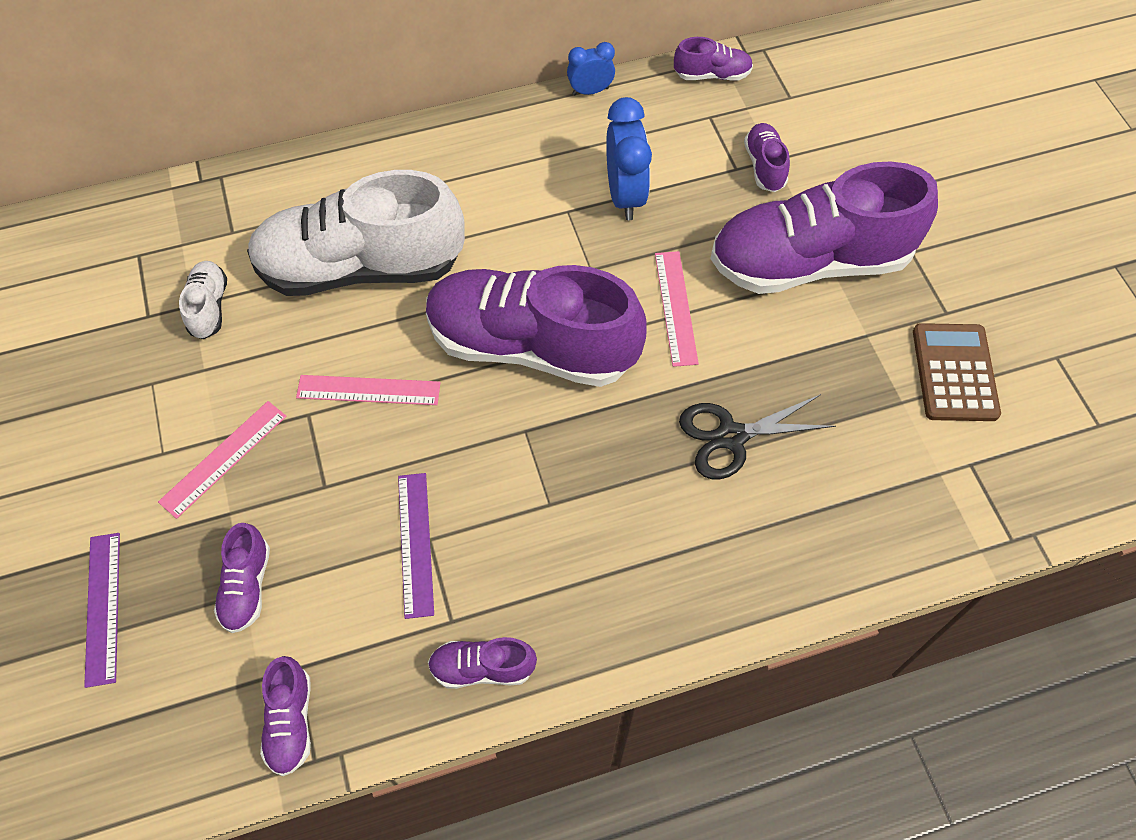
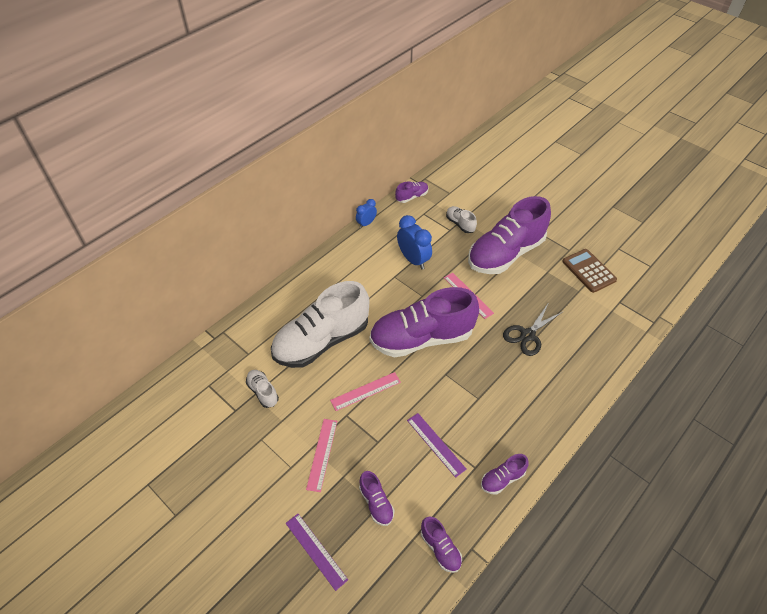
camera: 30 degrees left, 10 degrees down
purple shoe [744,123,790,192] -> white shoe [446,206,477,233]

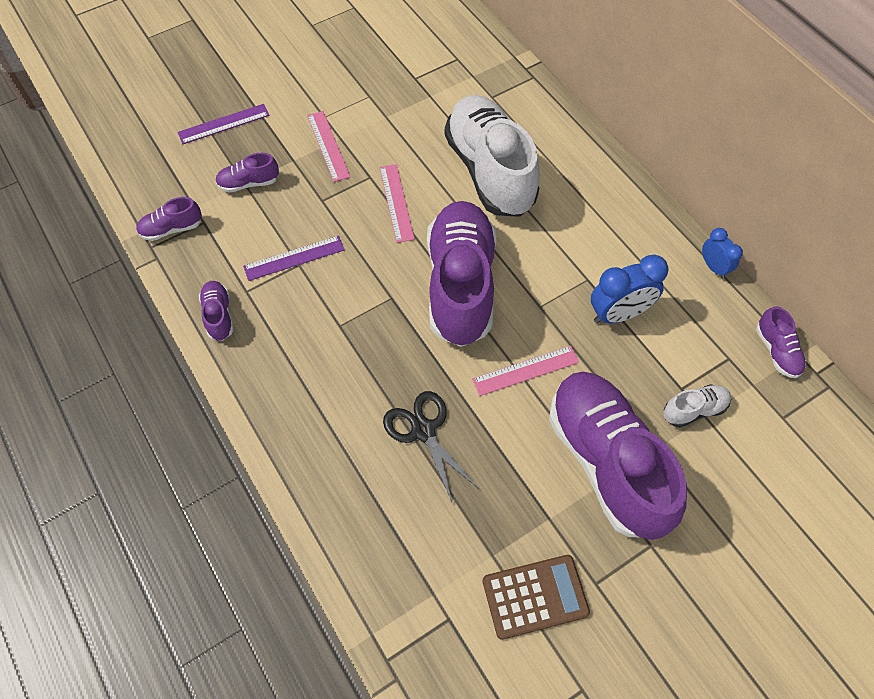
camera: 105 degrees right, 10 degrees up
white shoe [246,370,279,408] -> none
pink ruler [306,419,337,492] -> pink ruler turned 45 degrees clockwise [307,111,350,182]

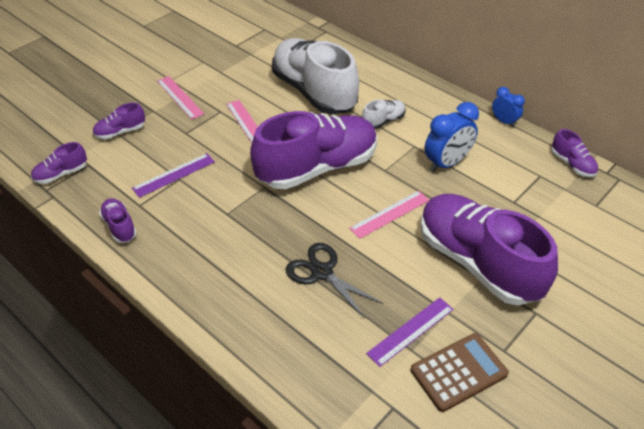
camera: 15 degrees left, 15 degrees down
purple ruler [178,104,269,144] -> purple ruler moved to [366,298,454,367]
purple shoe [427,201,496,347] -> purple shoe turned 75 degrees clockwise [250,111,377,190]
white shoe [663,384,731,428] -> white shoe moved to [362,100,406,129]

